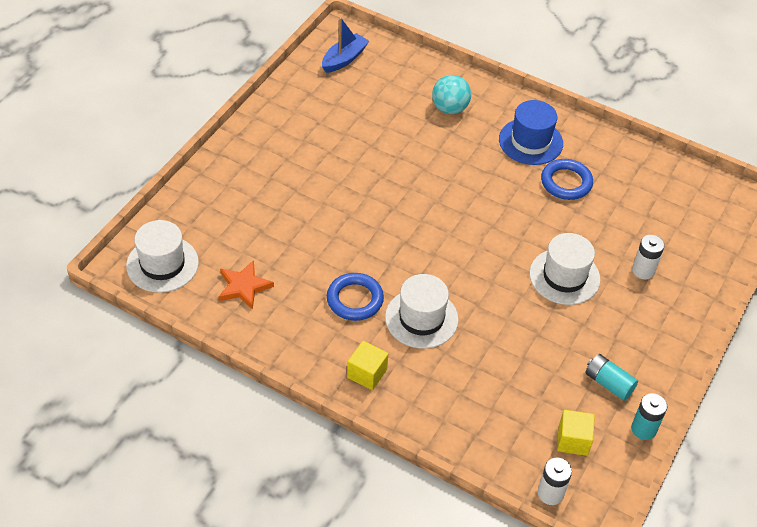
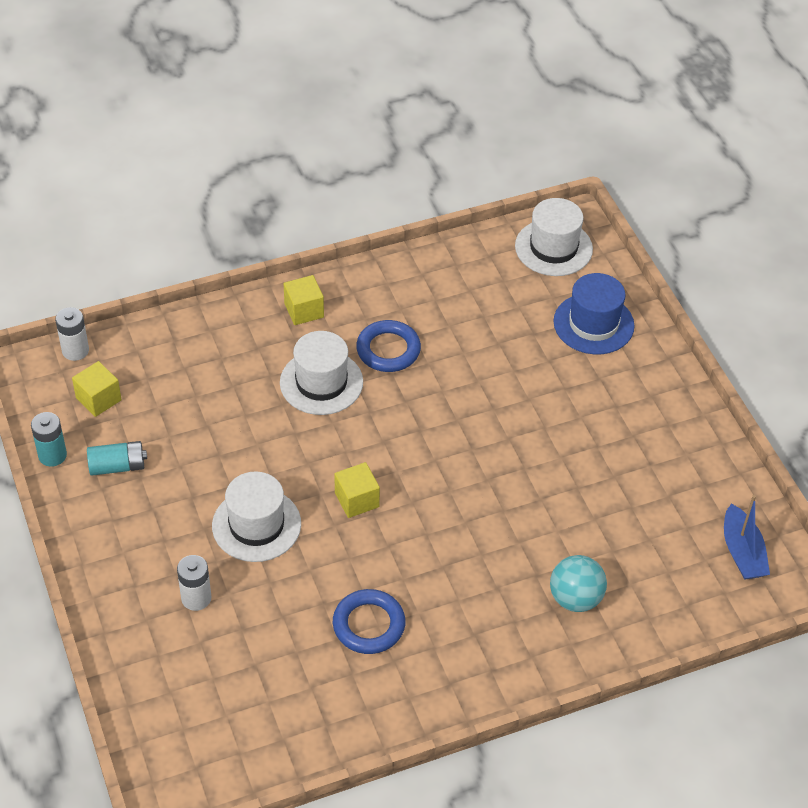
camera: 130 degrees right, 0 degrees up
orange star [219,260,274,310] -> none
blue hat [499,100,563,165] -> blue hat moved to [554,273,635,354]
none -> yellow cube [334,462,380,518]

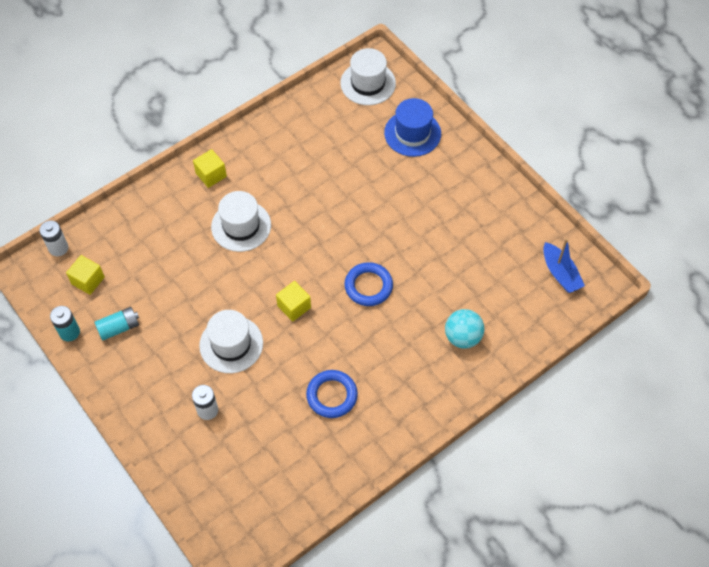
camera: 15 degrees left, 10 degrees up
blue ring [356,320,421,372] -> blue ring moved to [344,262,393,306]

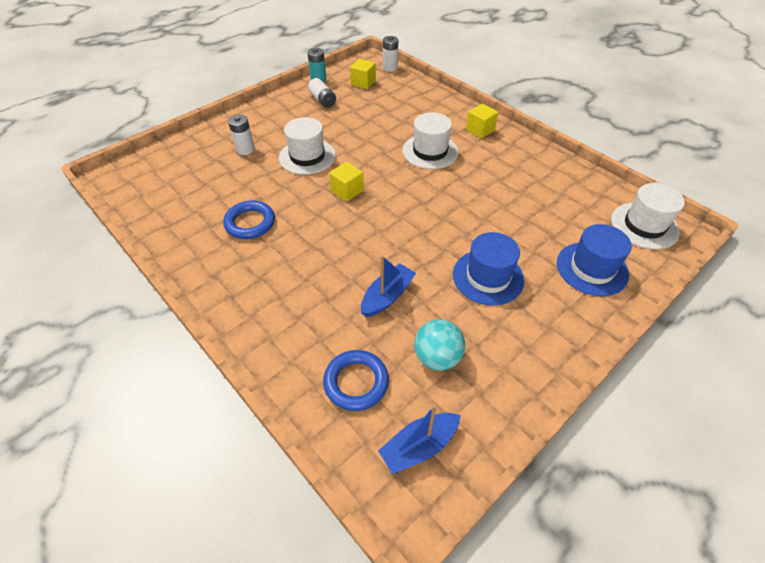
camera: 85 degrees right, 10 degrees down
turquoise battery [95,307,139,340] -> white battery [308,78,336,108]
blue ring [344,262,393,306] -> blue ring moved to [323,350,389,411]
turquoise ball [445,309,485,349] -> turquoise ball moved to [414,319,465,371]
none -> blue boat [361,256,416,317]
none -> blue hat [453,232,524,306]

